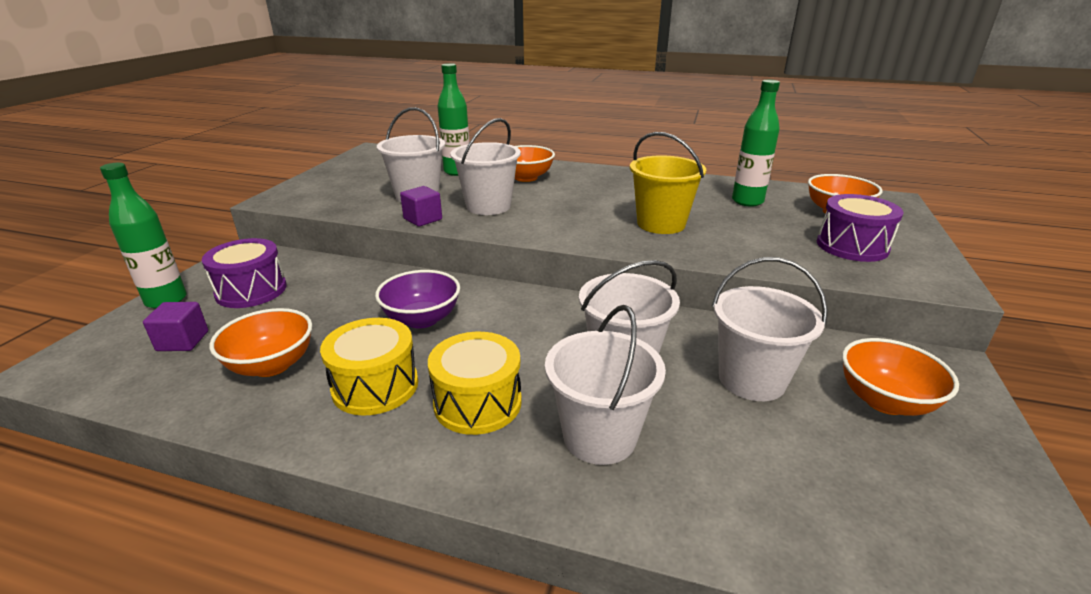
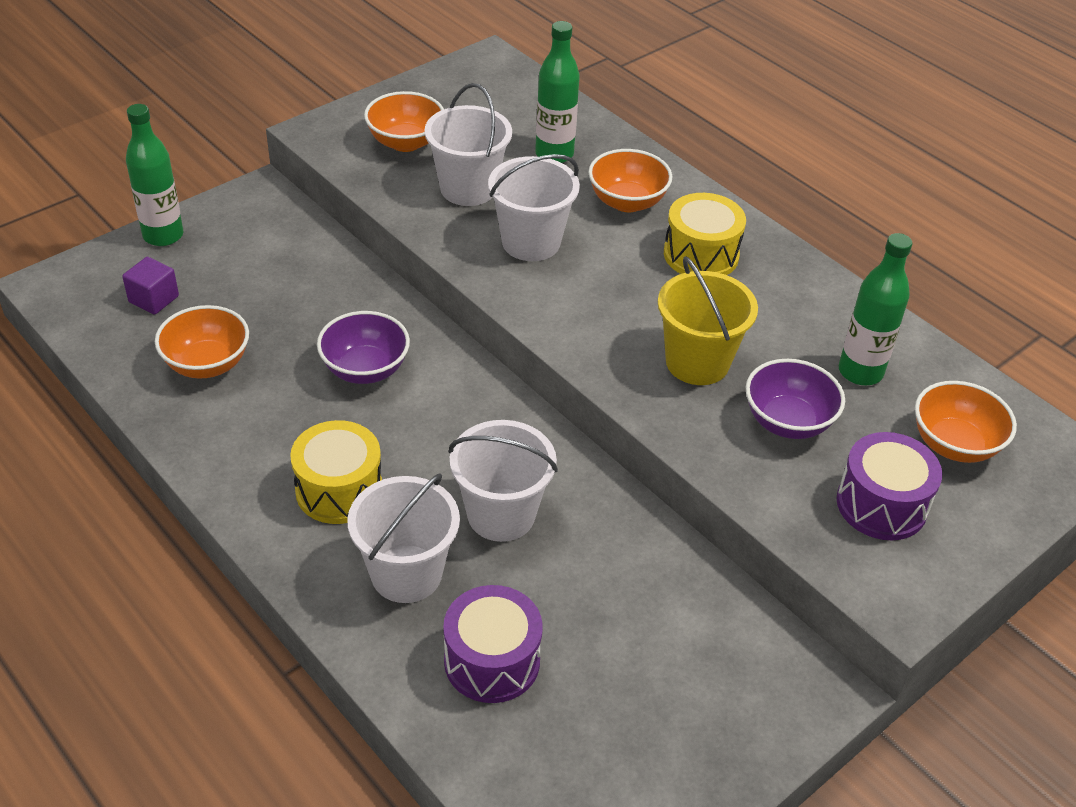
camera: 30 degrees right, 15 degrees up
purple drum [202,238,287,308] -> purple drum moved to [443,585,543,703]
yellow drum [320,318,418,416] -> yellow drum moved to [664,193,746,275]
purple cube [400,186,442,227] -> none
white bucket [712,257,828,401] -> none
orange bowl [842,338,959,416] -> orange bowl moved to [364,91,444,152]
none -> purple bowl [746,359,845,439]

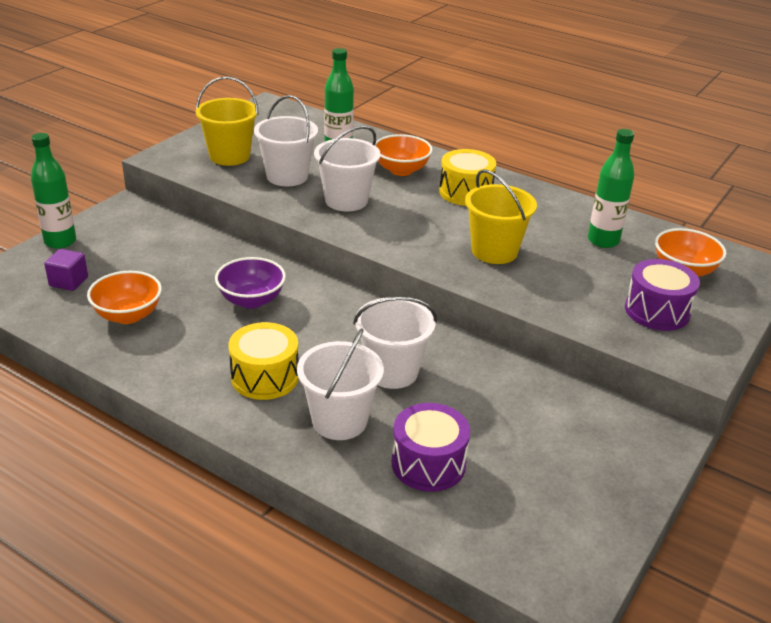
camera: 15 degrees left, 10 degrees down
orange bowl [364,91,444,152] -> yellow bucket [196,77,259,166]
purple bowl [746,359,845,439] -> none

